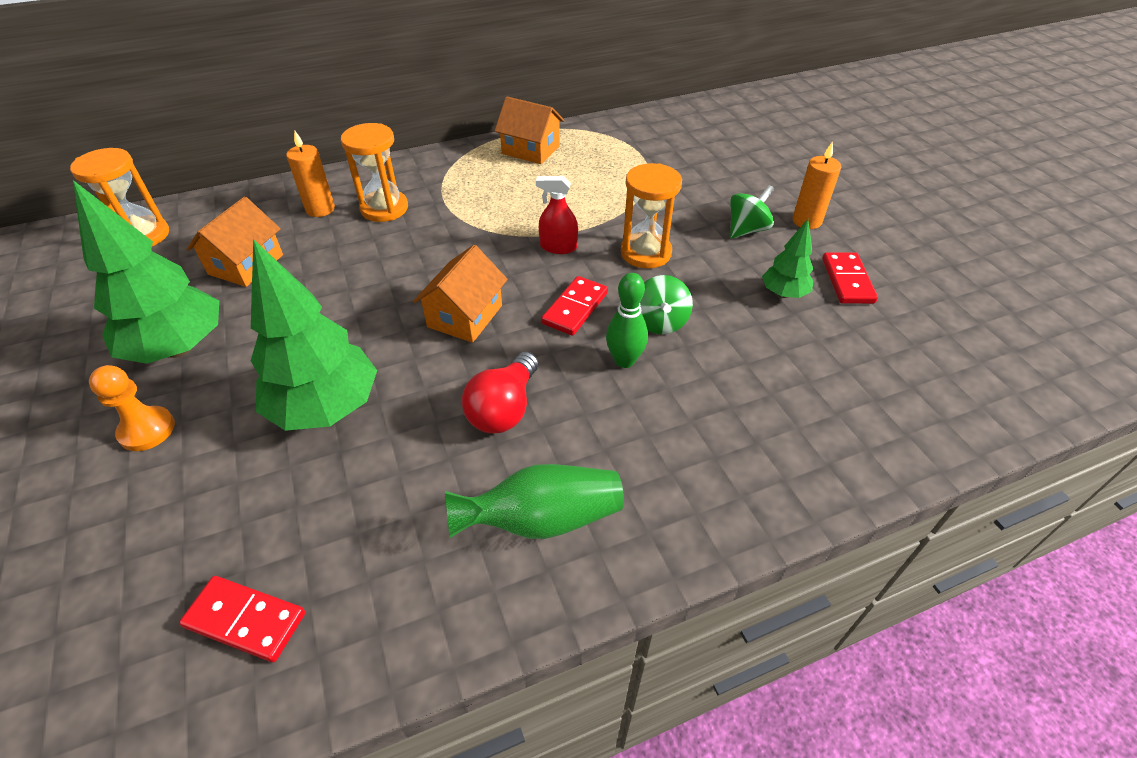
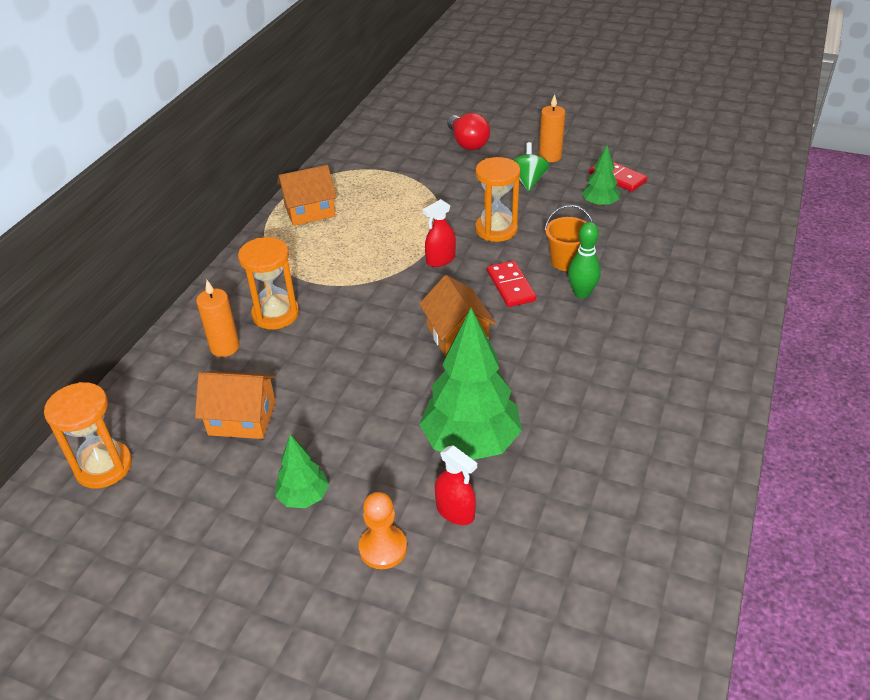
camera: 45 degrees left, 5 degrees down
green tree [73,180,219,364] -> green tree [275,434,329,508], size x0.51
red domino [179,576,305,662] -> none
orange house [187,197,283,287] -> orange house turned 60 degrees counterclockwise [195,372,276,439]
green vase [445,464,624,539] -> none
red light bulb [462,352,538,433] -> red light bulb moved to [447,113,490,150]
green spinning top [640,275,693,334] -> orange bucket [545,205,593,271]
none -> red spray bottle [435,445,477,525]

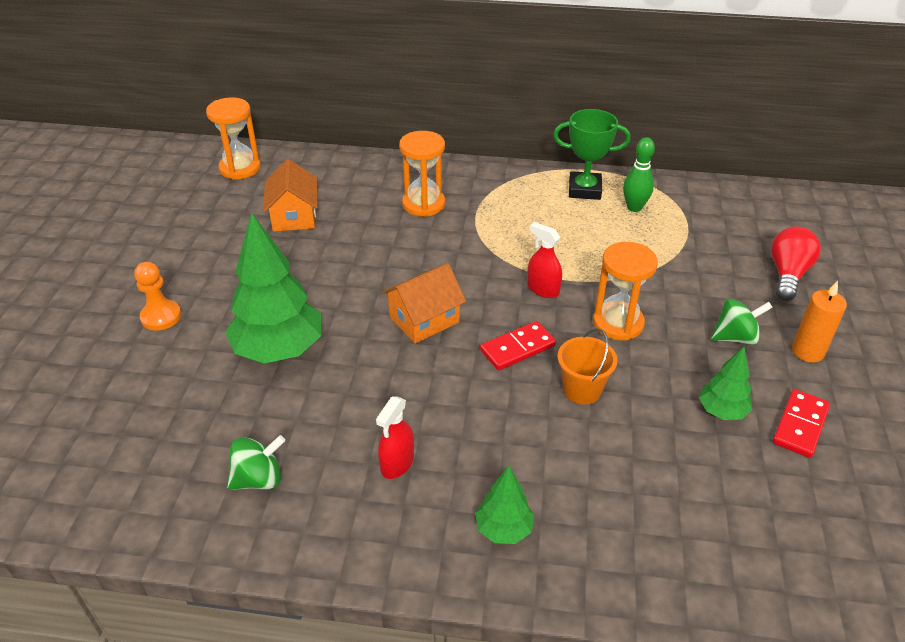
camera: 75 degrees right, 0 degrees up
orange candle [196,280,240,357] -> none
green tree [275,434,329,508] -> green tree moved to [475,466,534,544]
orange house [277,165,337,226] -> green trophy [553,109,631,200]
red spray bottle [435,445,477,525] -> red spray bottle moved to [376,396,414,479]
red light bulb [447,113,490,150] -> red light bulb turned 150 degrees clockwise [771,227,821,301]
green bowling pin [568,222,601,299] -> green bowling pin moved to [623,137,655,212]
none -> green spinning top [227,435,285,490]

